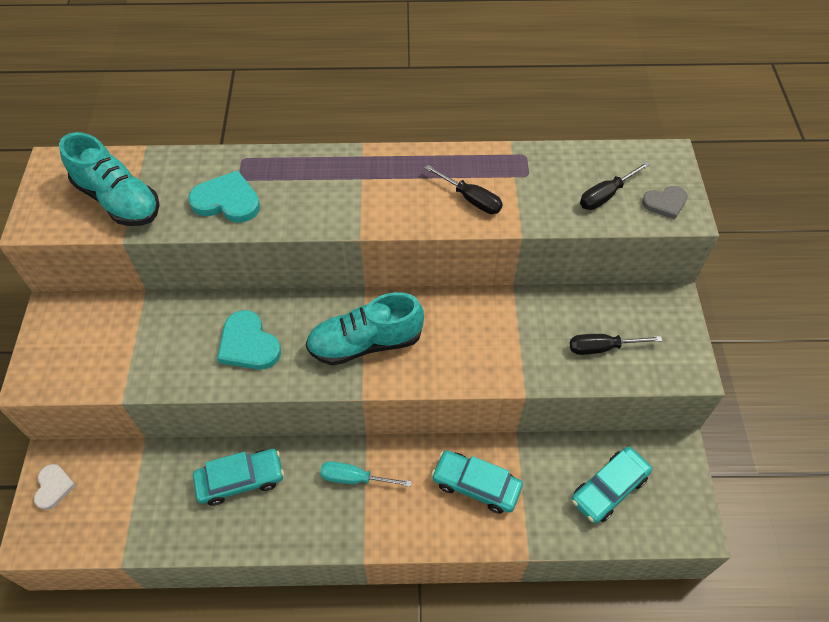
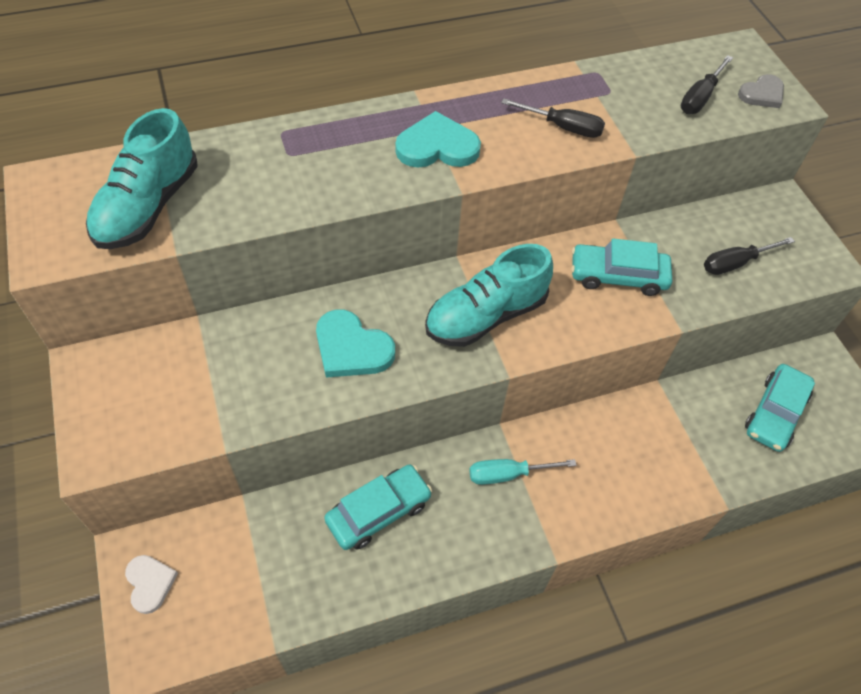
camera: 20 degrees left, 0 degrees up
turquoise shoe [59,132,160,226] -> turquoise shoe turned 90 degrees clockwise [86,108,198,249]
turquoise heart [188,170,260,222] -> turquoise heart moved to [395,111,481,168]
turquoise car [431,450,523,514] -> turquoise car moved to [571,238,672,296]

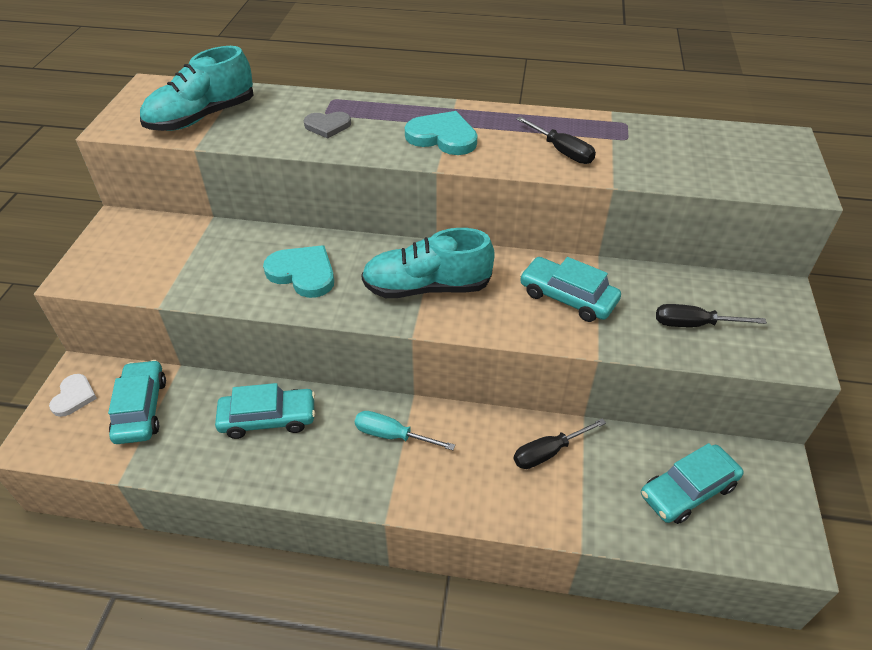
camera: 30 degrees right, 10 degrees down
turquoise heart [316,309,395,378] -> turquoise heart turned 150 degrees clockwise [263,245,334,298]
black screwdriver [681,55,733,114] -> black screwdriver moved to [514,418,606,469]
grey heart [738,74,784,108] -> grey heart moved to [304,112,351,139]
none -> turquoise car [108,360,166,444]

